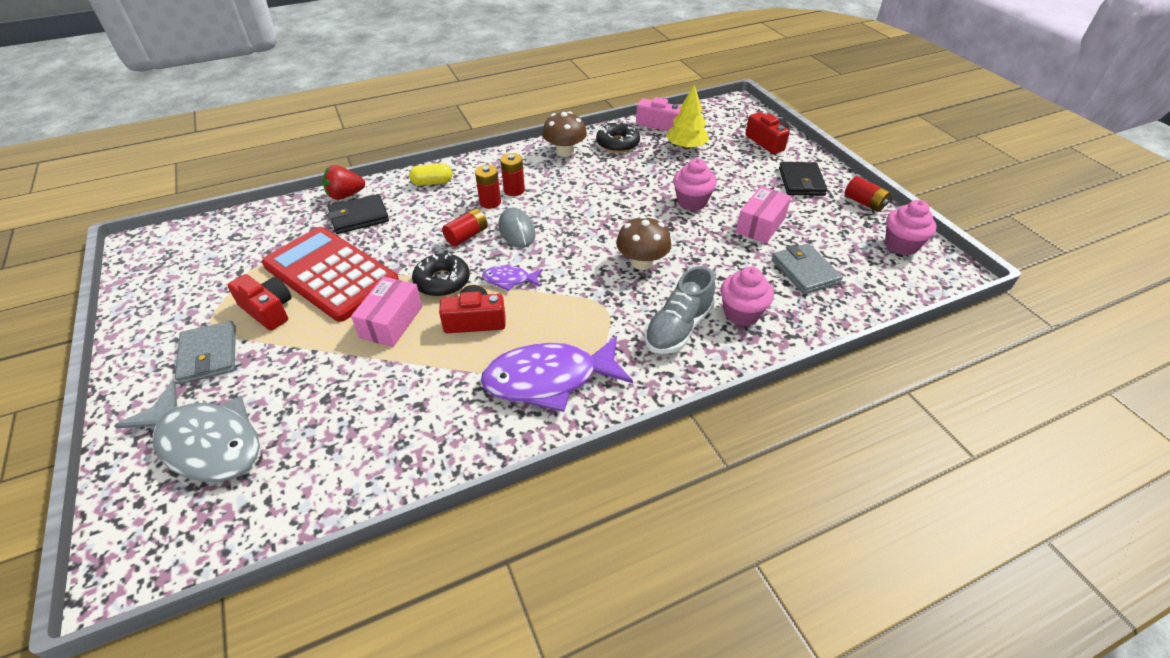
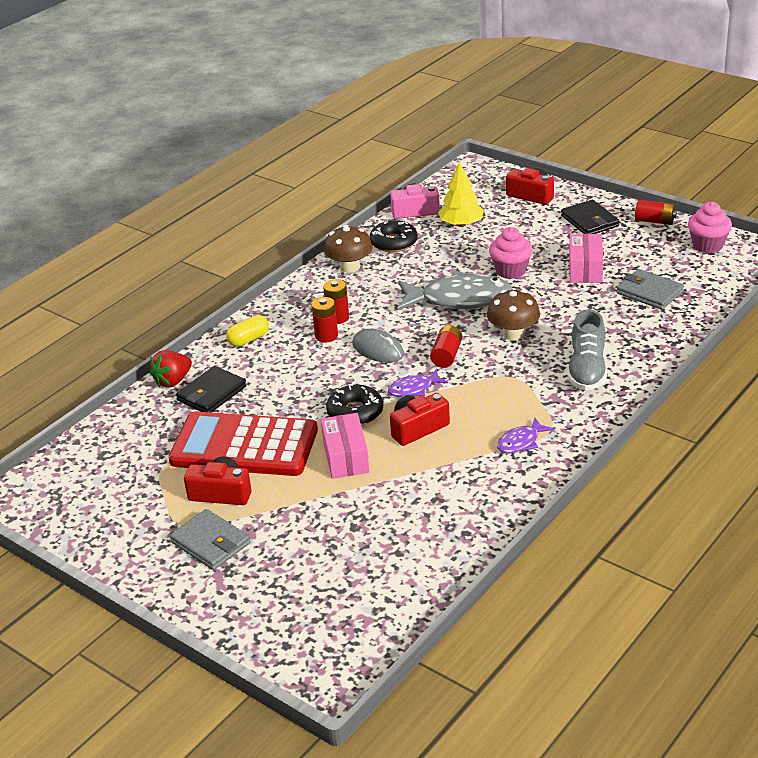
camera: 25 degrees left, 10 degrees down
grey fish [114,380,260,482] -> grey fish moved to [397,271,513,311]
red battery [442,208,488,246] -> red battery moved to [430,325,462,368]
purple fish [481,336,633,412] -> purple fish [497,418,554,453], size x0.48
pink cupcake [720,267,774,326] -> none

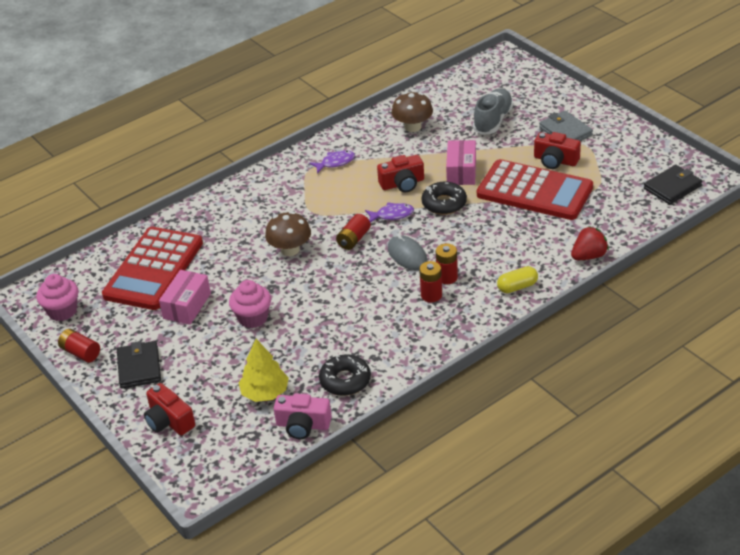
camera: 165 degrees left, 5 degrees up
black wallet [176,366,247,412] -> black wallet moved to [644,165,702,205]
brown mushroom [324,225,372,273] -> brown mushroom moved to [392,92,433,132]
grey fish [397,271,513,311] -> none
grey shoe [567,309,607,391] -> grey shoe moved to [473,88,514,135]
grey wallet [617,269,684,310] -> red calculator [102,227,203,310]

